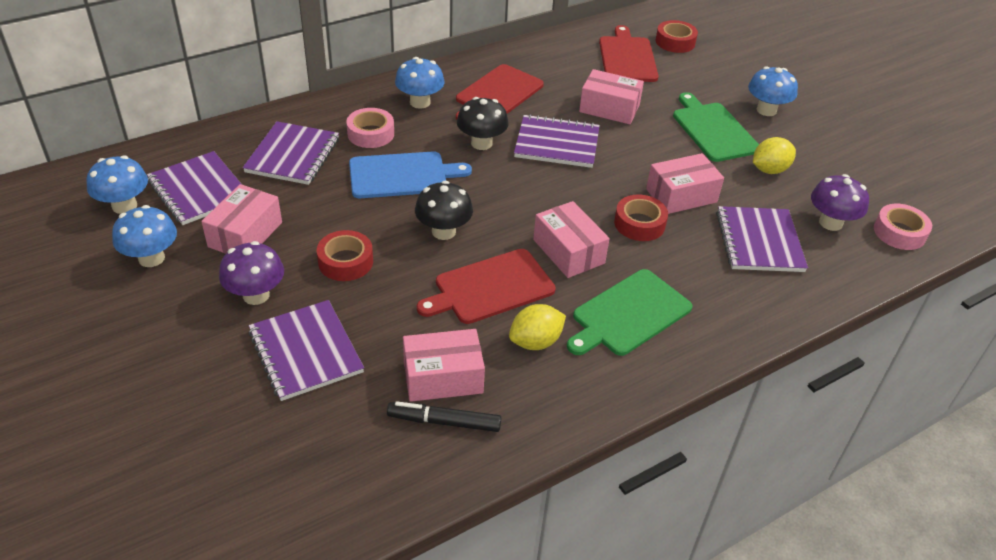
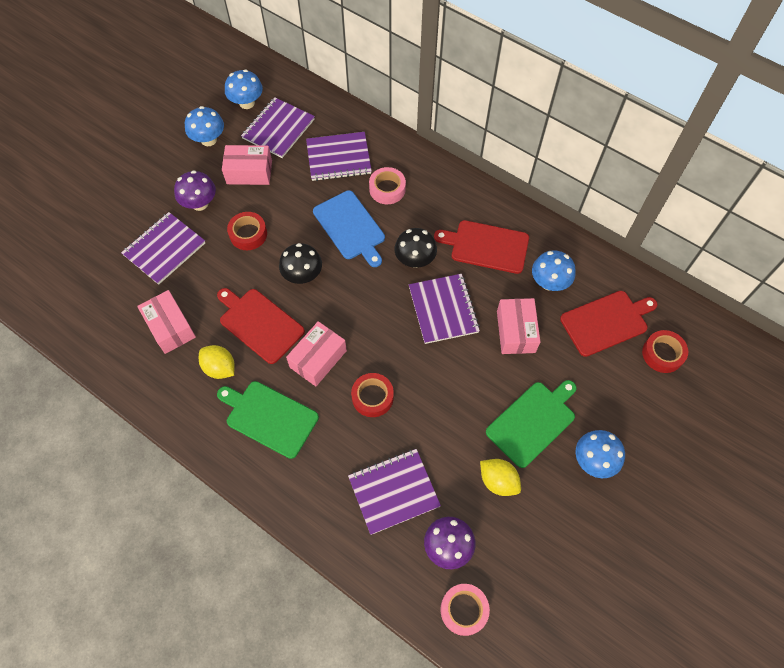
camera: 70 degrees right, 20 degrees up
black marker [387,401,501,432] -> none
blue mushroom [395,57,445,109] -> blue mushroom moved to [532,250,576,291]
pink box [646,153,724,214] -> none

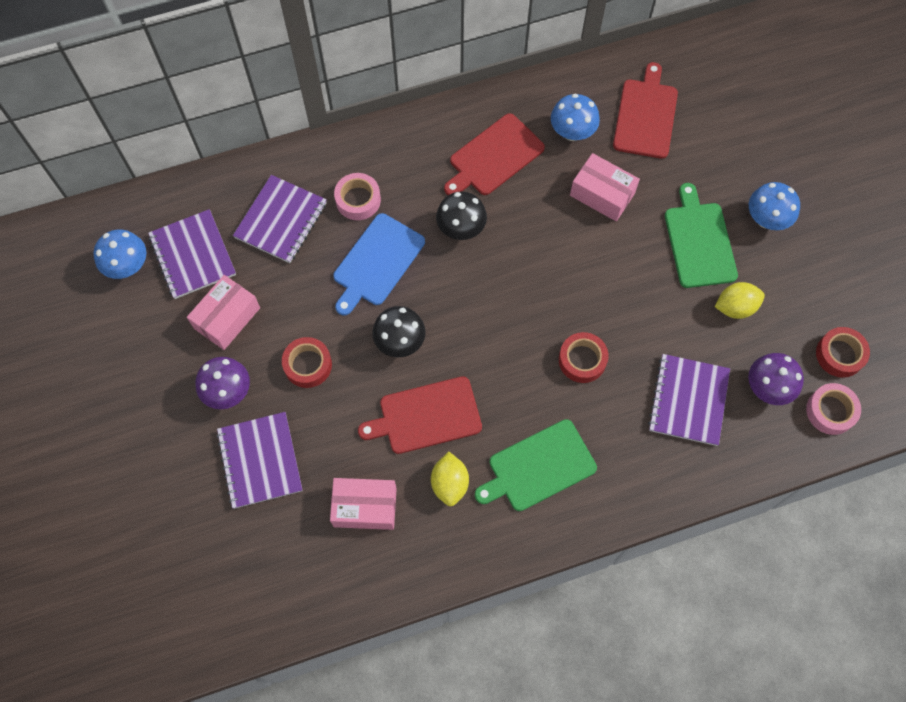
camera: 55 degrees left, 5 degrees up
blue mushroom [185,106,224,146] -> none
yellow lemon [199,345,234,379] -> yellow lemon turned 75 degrees counterclockwise [431,452,469,506]
pink box [286,321,347,386] -> none
blue cutting board [313,190,385,267] -> blue cutting board turned 120 degrees clockwise [333,213,425,315]
purple notebook [409,274,480,344] -> none
red tape [642,330,688,373] -> red tape moved to [816,327,870,378]

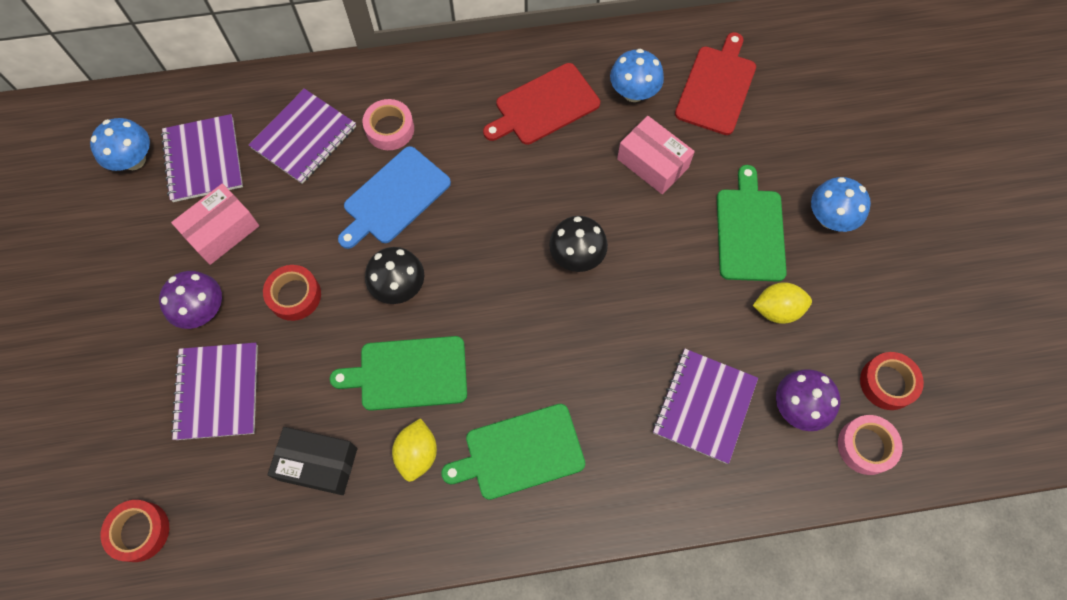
camera: 10 degrees right, 0 degrees up
pink box [330,478,397,530] -> black box [268,427,357,495]
red cutting board [358,376,482,454] -> green cutting board [330,336,467,411]
black mushroom [436,191,487,240] -> black mushroom moved to [549,216,608,272]
red tape [559,332,609,383] -> red tape moved to [101,500,169,562]

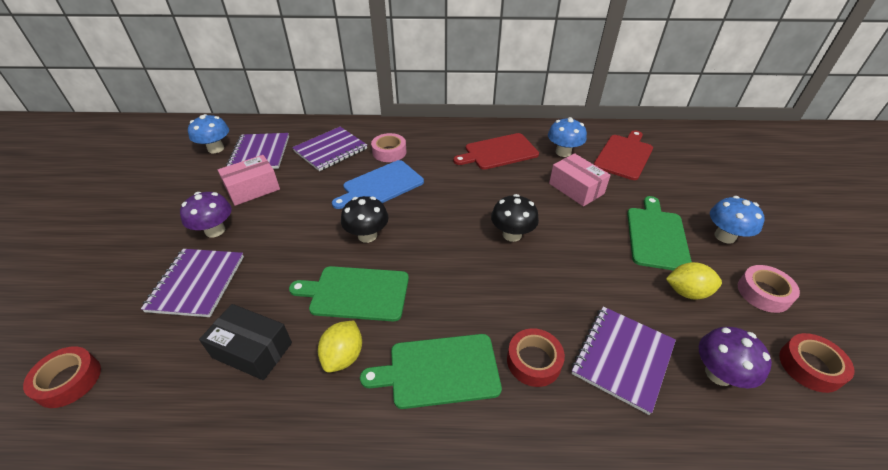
camera: 10 degrees right, 25 degrees down
red tape [263,265,321,321] -> red tape moved to [507,328,565,387]
pink tape [838,415,903,475] -> pink tape moved to [738,265,800,313]

